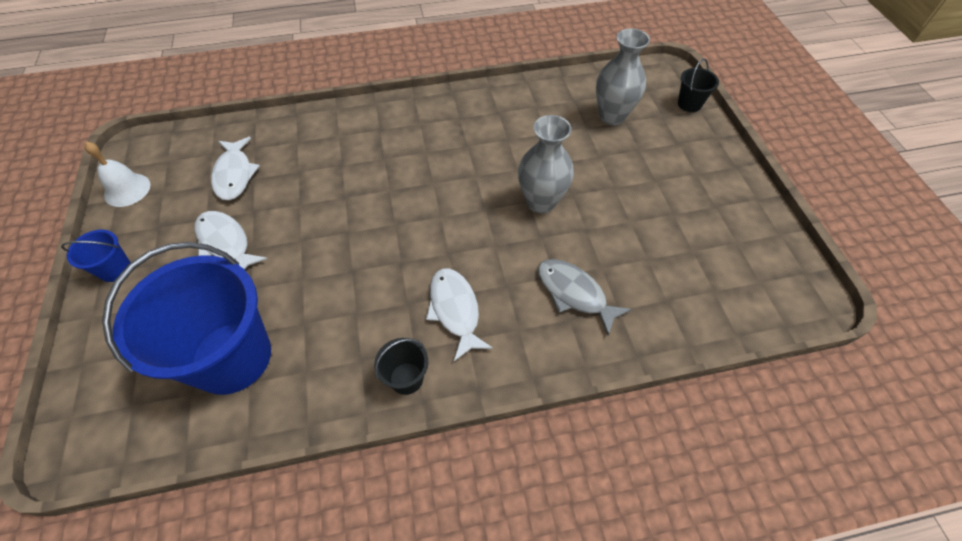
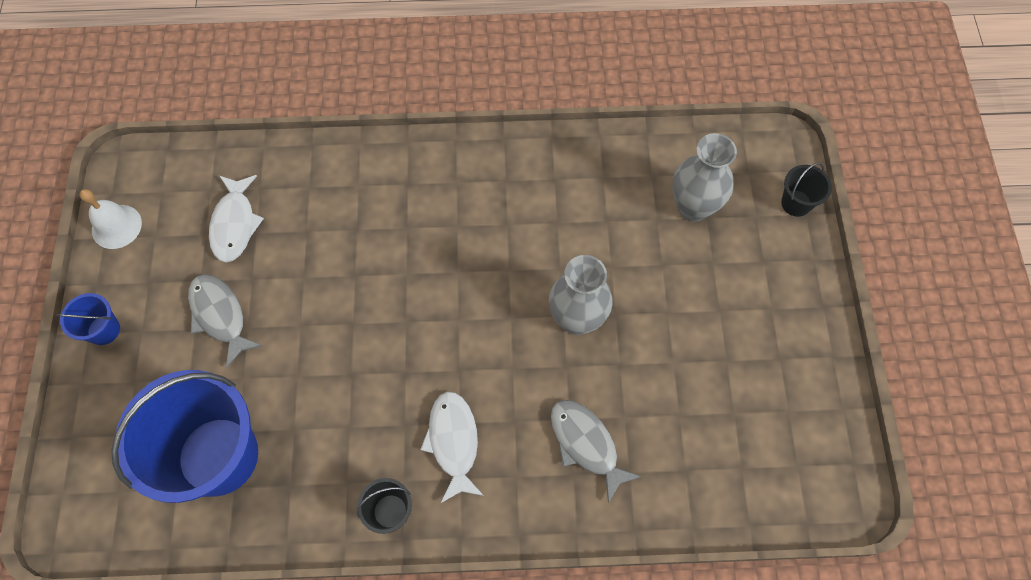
camera: 10 degrees right, 10 degrees up
white fish [195,211,267,270] -> grey fish [188,274,263,368]

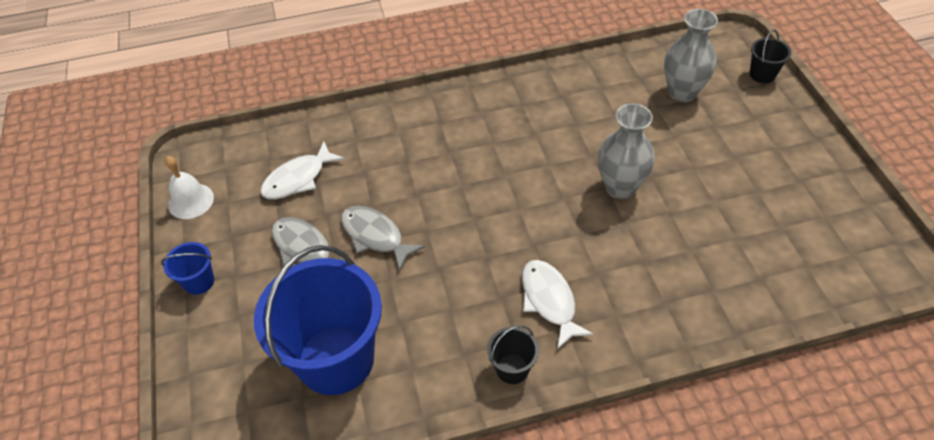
camera: 10 degrees left, 15 degrees down
white fish [209,175,264,263] -> white fish turned 60 degrees clockwise [260,141,344,199]
grey fish [551,400,642,503] -> grey fish moved to [341,206,425,271]

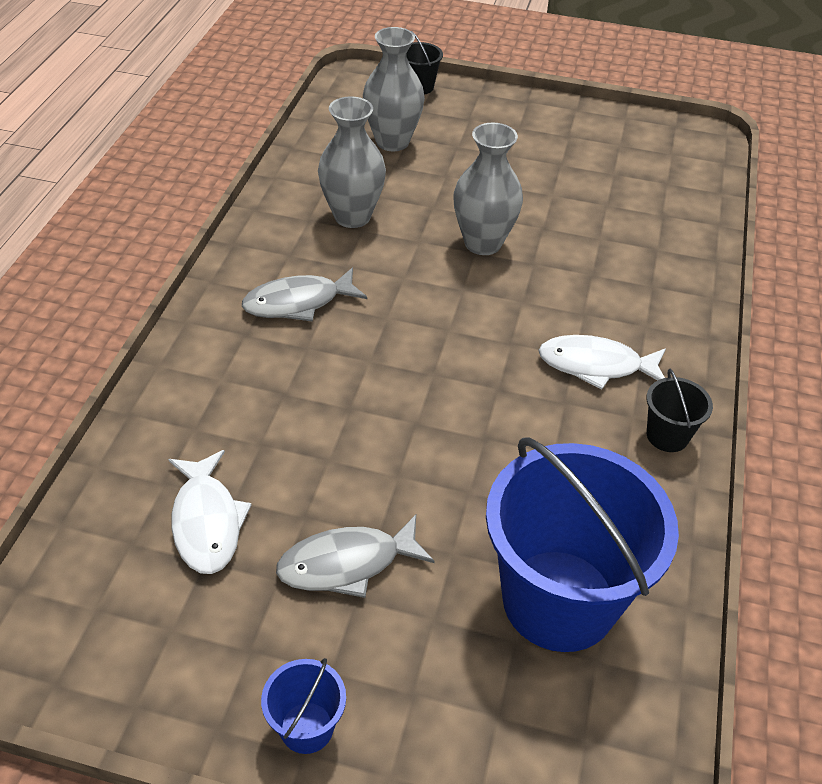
camera: 65 degrees left, 5 degrees down
white bell [165,156,214,219] -> none
grey fish [341,206,425,271] -> grey fish moved to [242,267,367,322]
none -> grey vase [318,96,386,228]

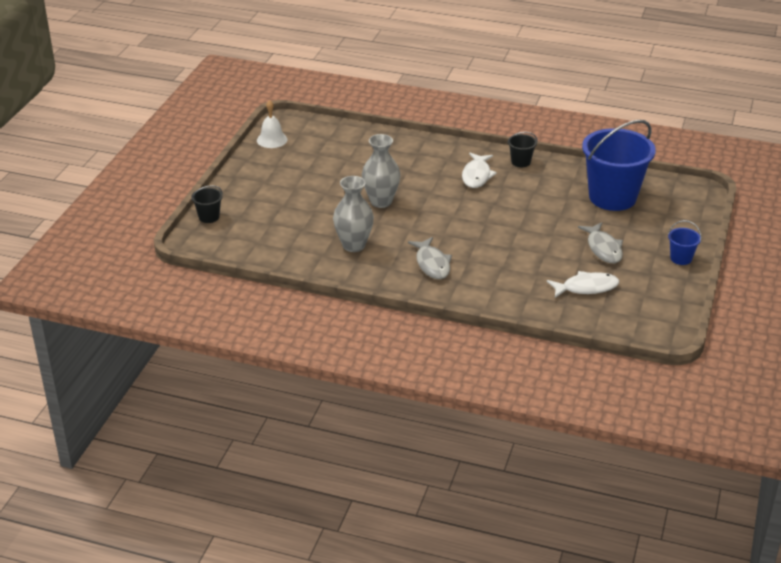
camera: 85 degrees left, 10 degrees down
grey vase [363,27,425,151] -> none
none -> white bell [257,100,288,148]

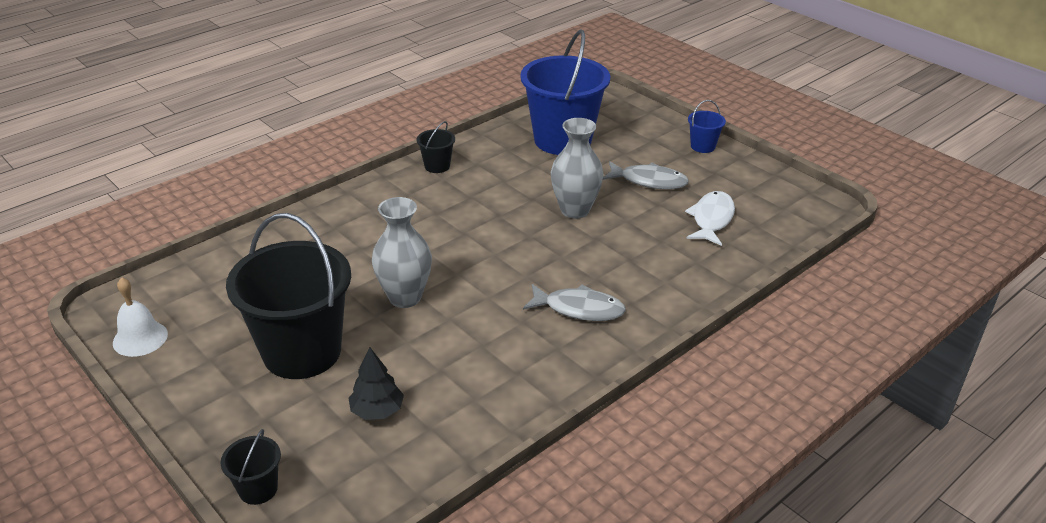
camera: 60 degrees left, 0 degrees up
grey vase [333,176,374,252] -> grey vase moved to [551,118,604,219]
white fish [462,153,497,188] -> none
none -> black bucket [226,213,351,379]
none -> black tree [349,347,404,420]

